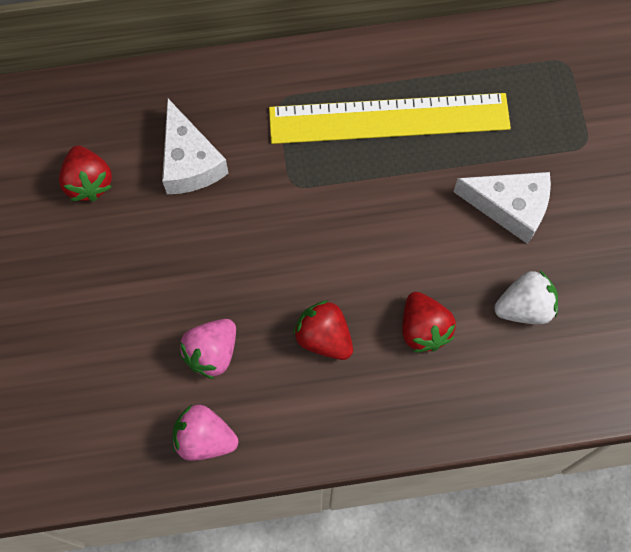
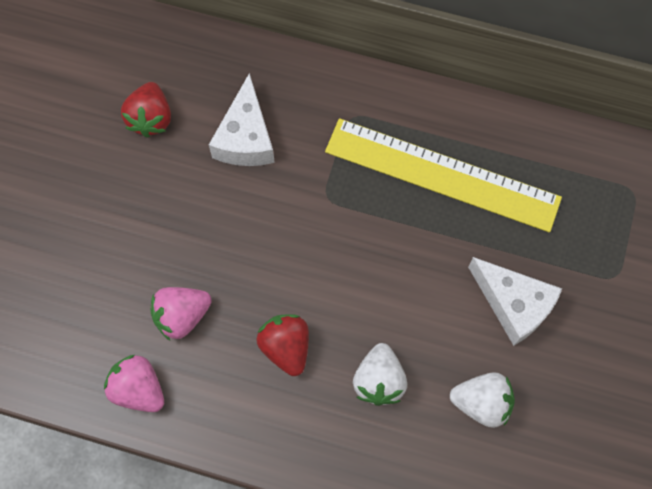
camera: 25 degrees right, 0 degrees up
red strawberry [402,292,456,352] -> white strawberry [353,343,407,406]

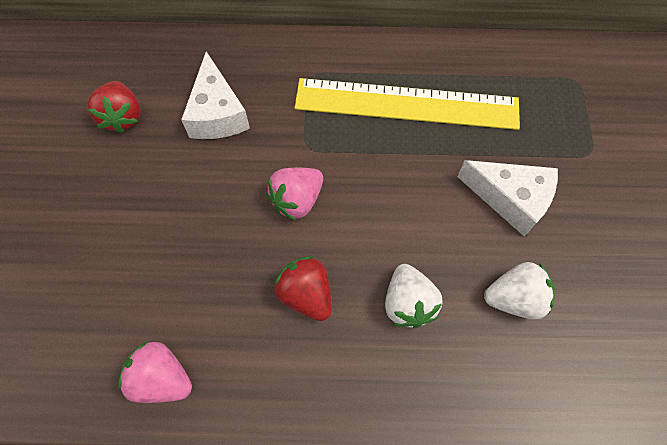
camera: 15 degrees left, 5 degrees down
pink strawberry [150,287,212,340] -> pink strawberry moved to [266,168,323,221]

